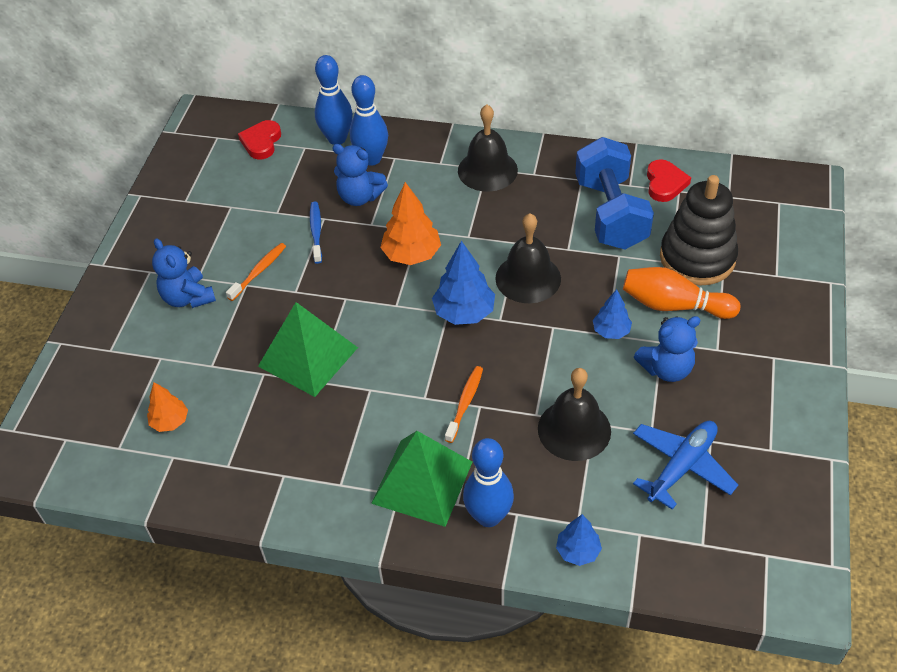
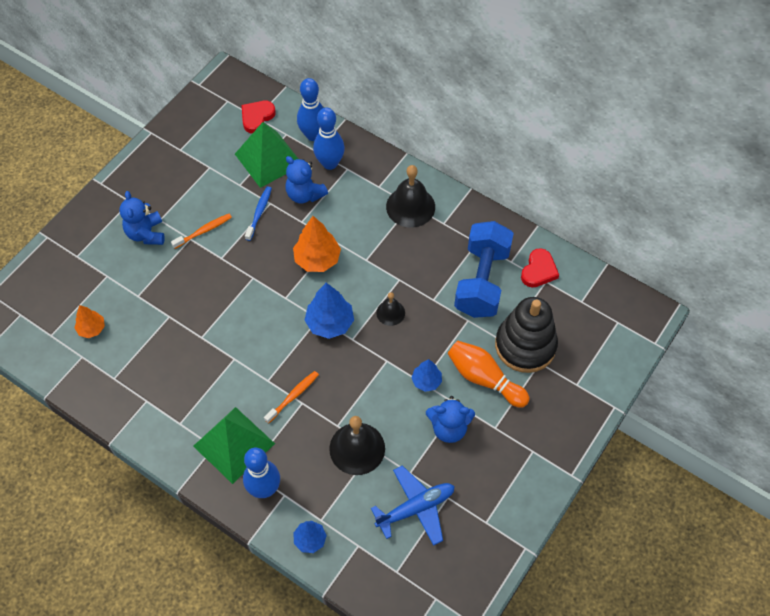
camera: 20 degrees right, 10 degrees up
green pyramid [258,302,358,397] -> green pyramid moved to [235,122,298,188]
black bell [495,213,561,303] -> black bell [376,292,405,326], size x0.55

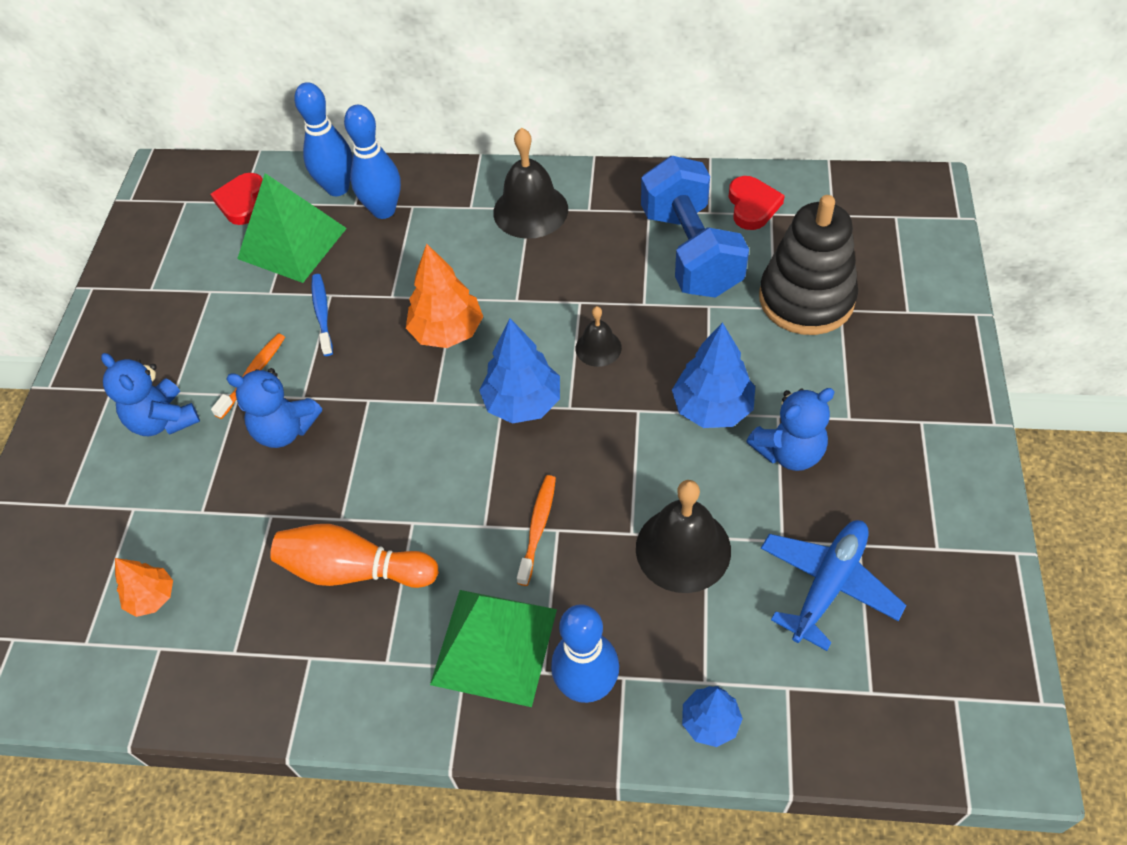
camera: 25 degrees left, 5 degrees down
blue teddy bear [285,156,328,203] -> blue teddy bear moved to [226,368,322,448]
blue tree [411,359,442,392] -> blue tree [672,322,755,428], size x1.65
orange bowling pin [448,340,530,408] -> orange bowling pin moved to [270,524,439,588]

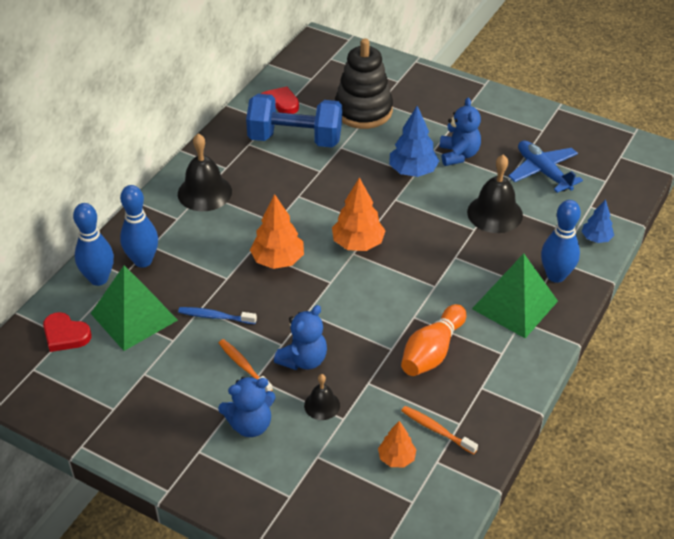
camera: 70 degrees left, 10 degrees down
blue tree [479,318,560,424] -> orange tree [332,177,386,251]
orange toothbrush [517,475,556,586] -> orange toothbrush moved to [401,406,478,455]
black bell [576,306,622,367] -> black bell moved to [304,374,340,420]

